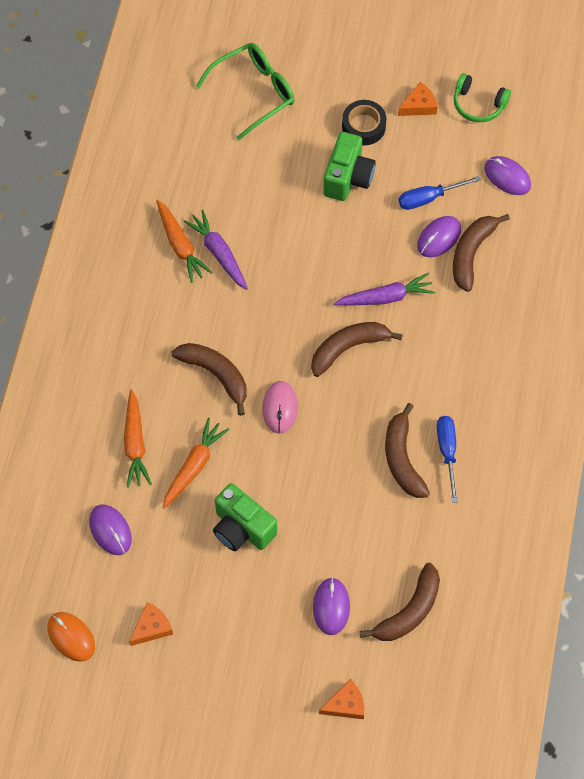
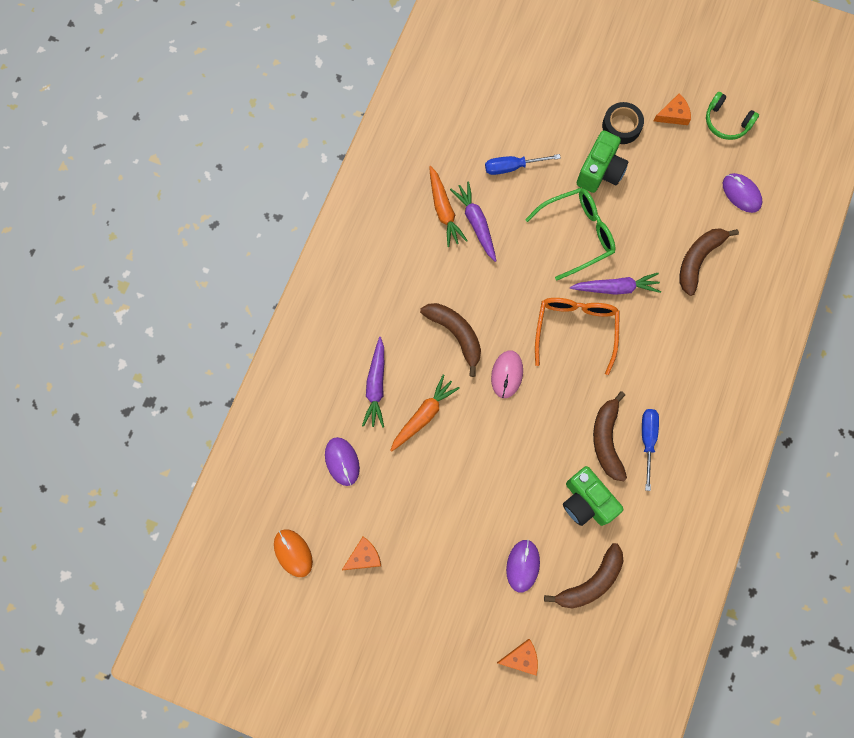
camera: 10 degrees right, 10 degrees up
orange carrot [124,389,152,488] -> purple carrot [362,337,384,428]
green glasses [196,43,295,140] -> green glasses moved to [525,188,616,280]
green camera [213,483,277,551] -> green camera moved to [563,466,623,526]
brown banana [311,322,403,377] -> orange glasses [535,298,620,375]
blue screwdriver [398,176,481,210] -> blue screwdriver moved to [485,154,561,175]
purple mouse [417,216,461,257] -> none

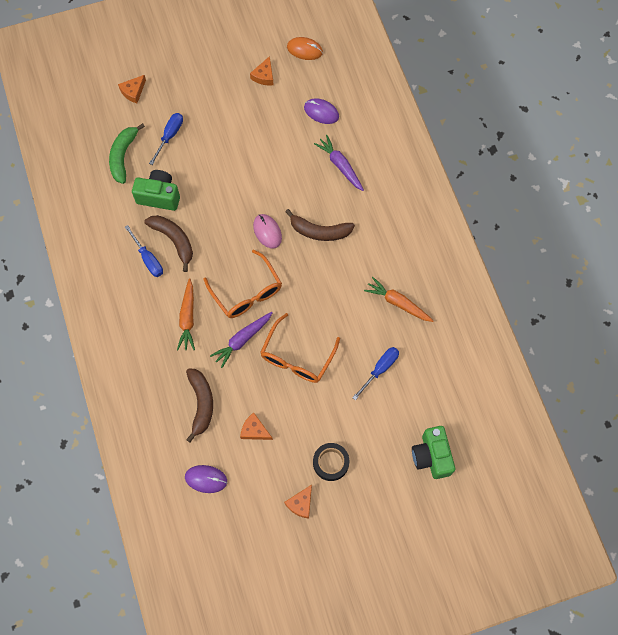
camera: 140 degrees right, 5 degrees down
orange carrot [390,375,460,452] -> orange carrot moved to [177,279,195,350]
purple carrot [450,181,496,262] -> none
purple mouse [506,540,540,592] -> blue screwdriver [149,113,183,165]
green glasses [525,188,616,280] -> orange glasses [260,313,340,383]
brown banana [544,543,624,608] -> green banana [109,123,145,184]
green camera [577,130,628,193] -> green camera moved to [412,426,455,479]
green headphones [706,92,759,140] -> none
none -> orange cheese [240,413,273,440]

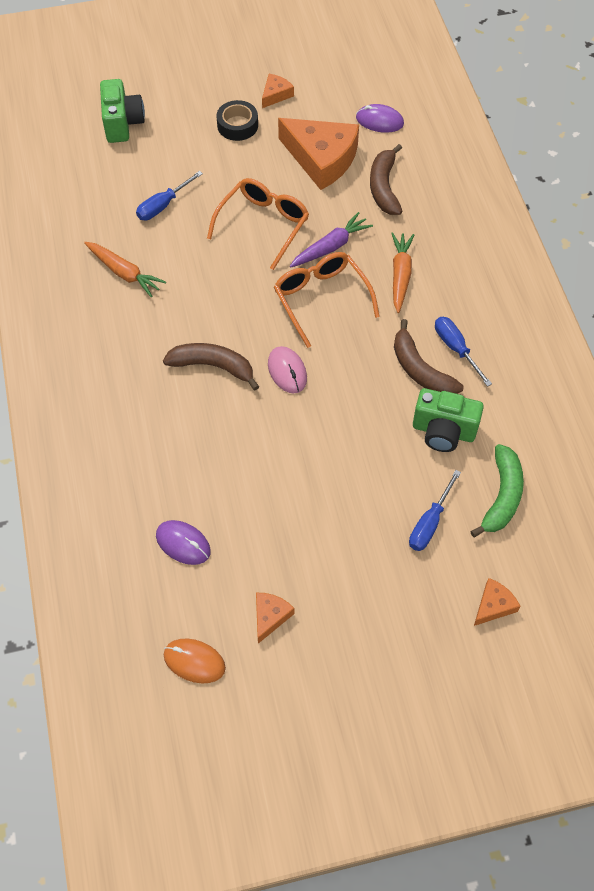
camera: 175 degrees left, 10 degrees down
orange cheese [240,413,273,440] -> orange cheese [278,118,359,190], size x2.17
purple carrot [314,135,364,191] -> none

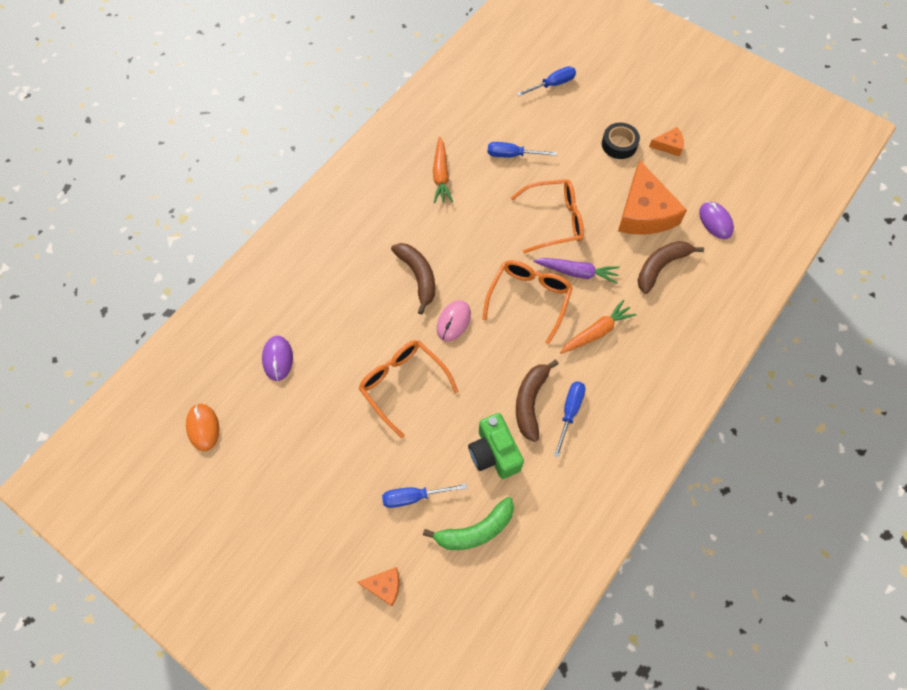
camera: 50 degrees right, 5 degrees up
green camera [100,79,145,143] -> blue screwdriver [517,66,576,96]
orange cheese [256,593,295,644] -> none
none -> orange glasses [359,340,459,438]

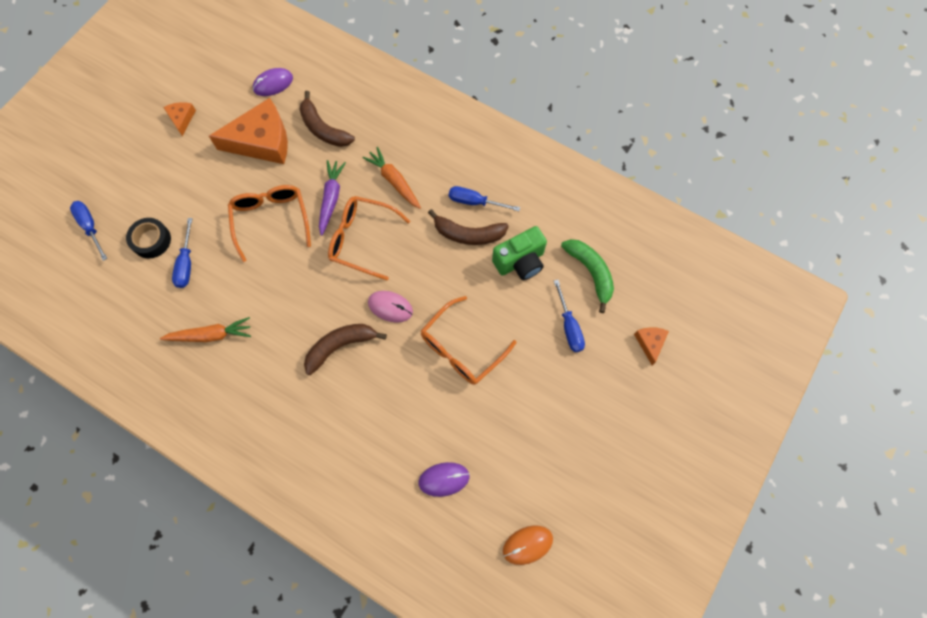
camera: 95 degrees left, 5 degrees up
black tape [602,123,640,159] -> black tape moved to [126,218,171,258]

